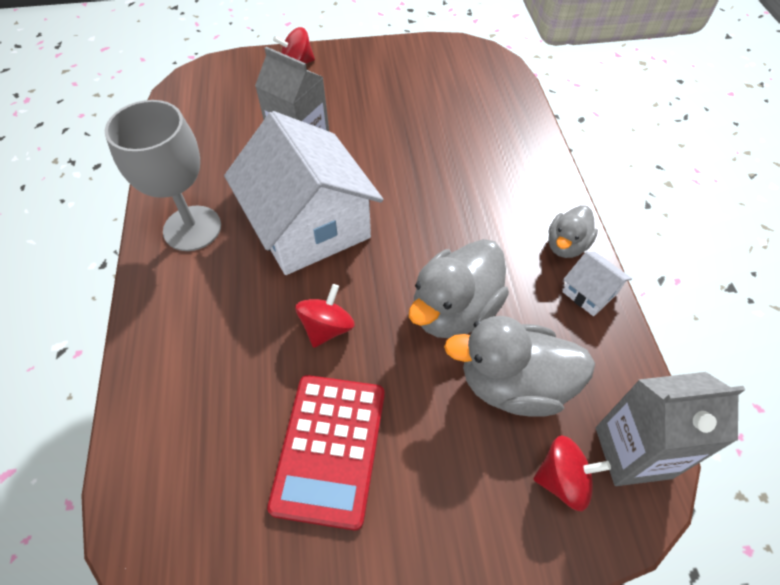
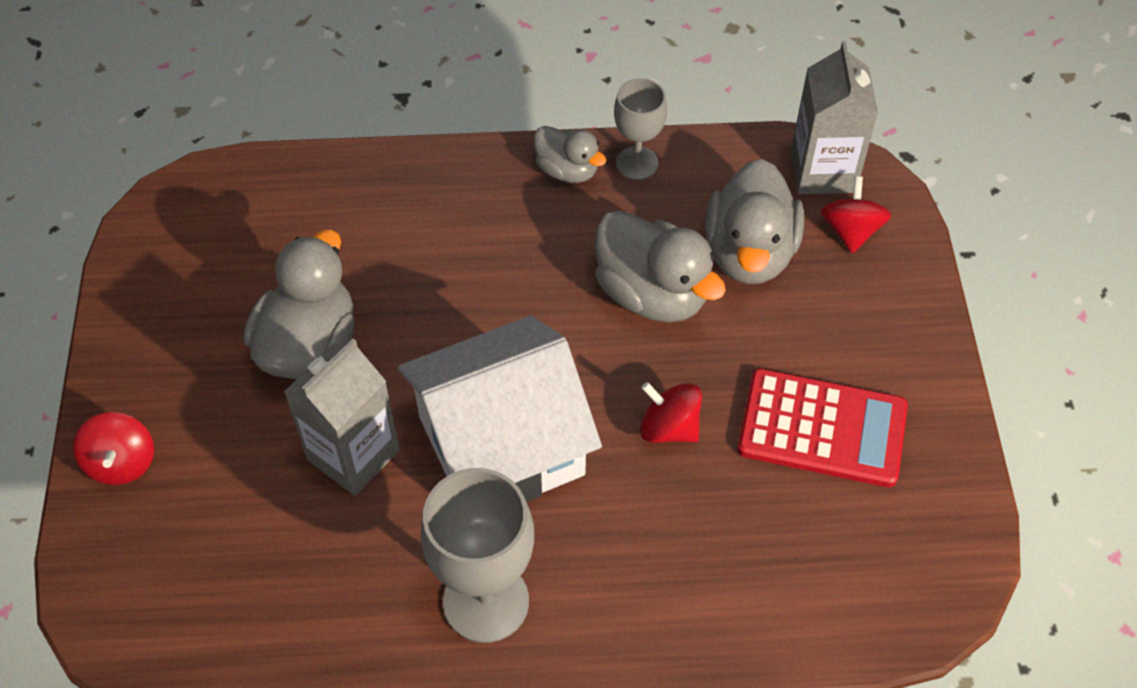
camera: 85 degrees left, 0 degrees up
white house [562,251,632,316] -> grey goblet [614,78,667,180]
none -> grey duck [244,230,355,379]

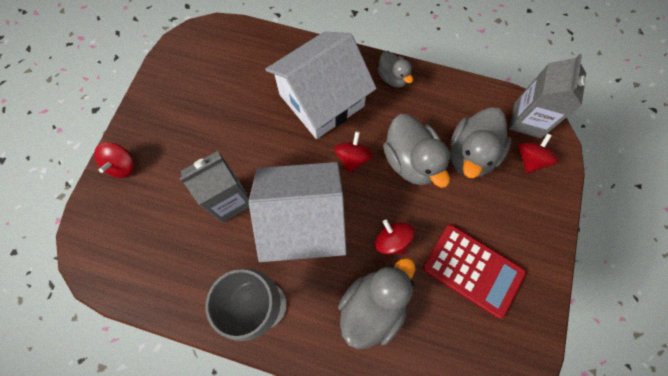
camera: 20 degrees right, 15 degrees up
grey duck [244,230,355,379] -> grey duck moved to [338,258,416,349]
grey goblet [614,78,667,180] -> none
none -> white house [265,32,377,139]
none -> red spinning top [334,131,373,173]

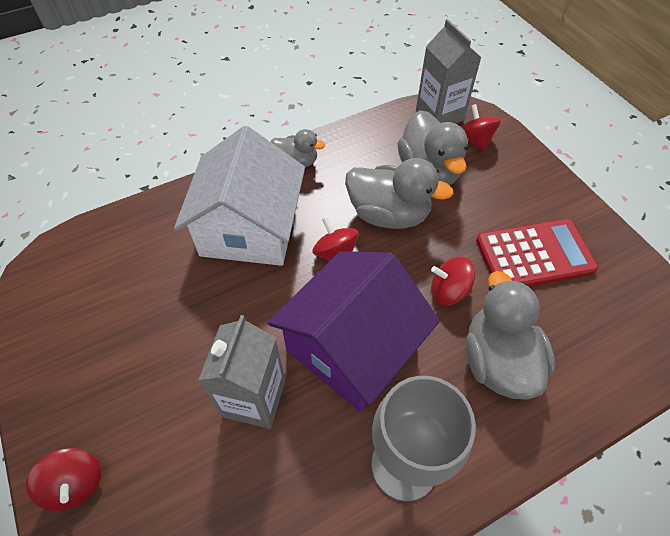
camera: 45 degrees left, 15 degrees down
white house [249,162,346,262] -> purple house [267,251,440,412]

